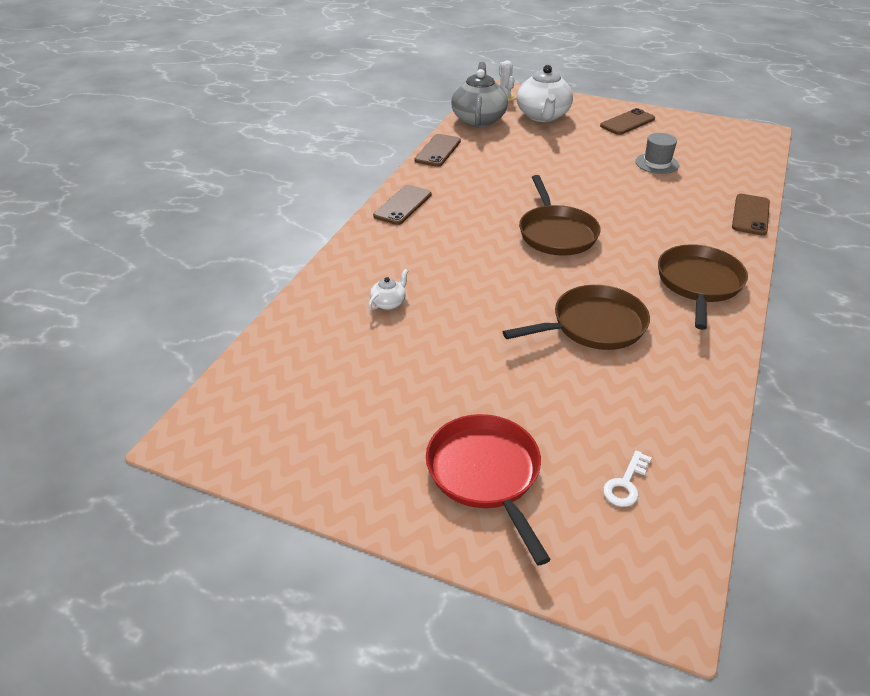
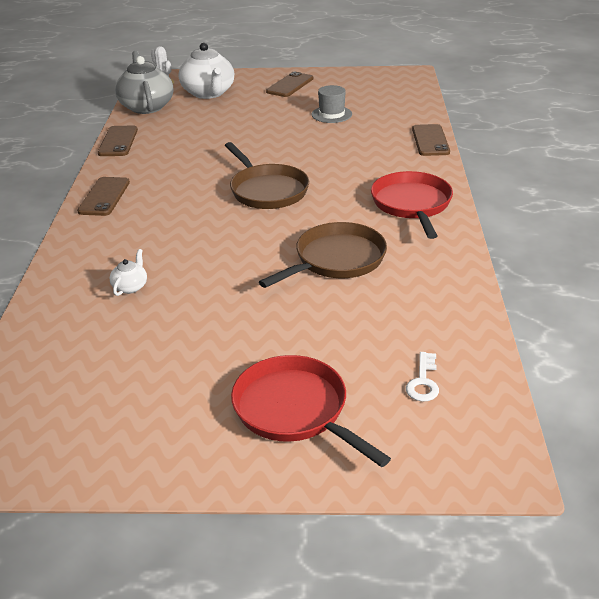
camera: 20 degrees left, 5 degrees down
brown pan [658,245,748,330] -> red pan [371,171,453,239]

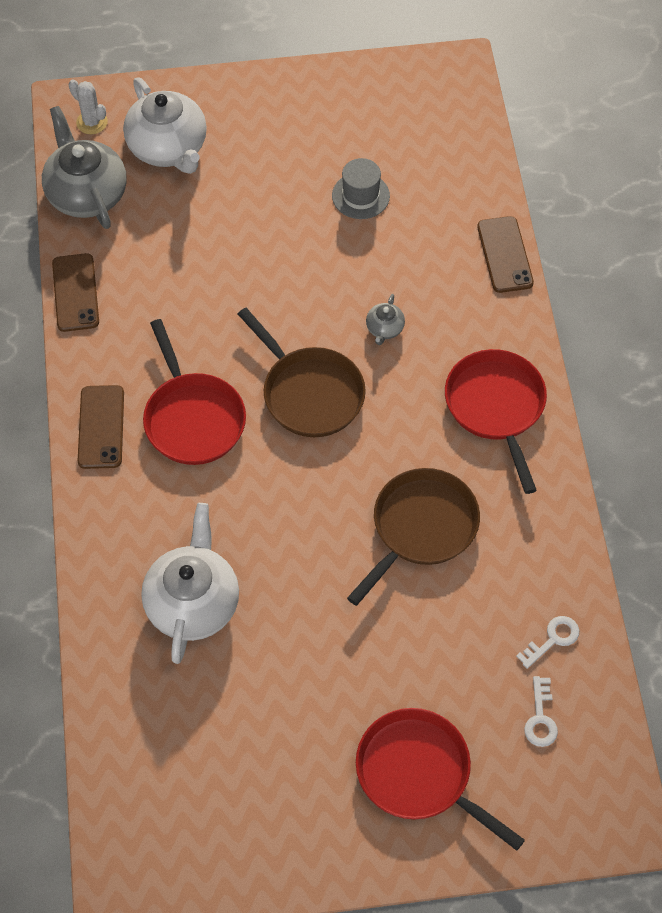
camera: 10 degrees left, 25 degrees up
white teapot [110,249,147,296] -> white teapot [141,503,239,664], size x2.26
brown phone [266,72,313,97] -> none
none -> red pan [143,319,246,465]
none -> grey teapot [366,294,405,345]
none -> white key [516,616,579,669]

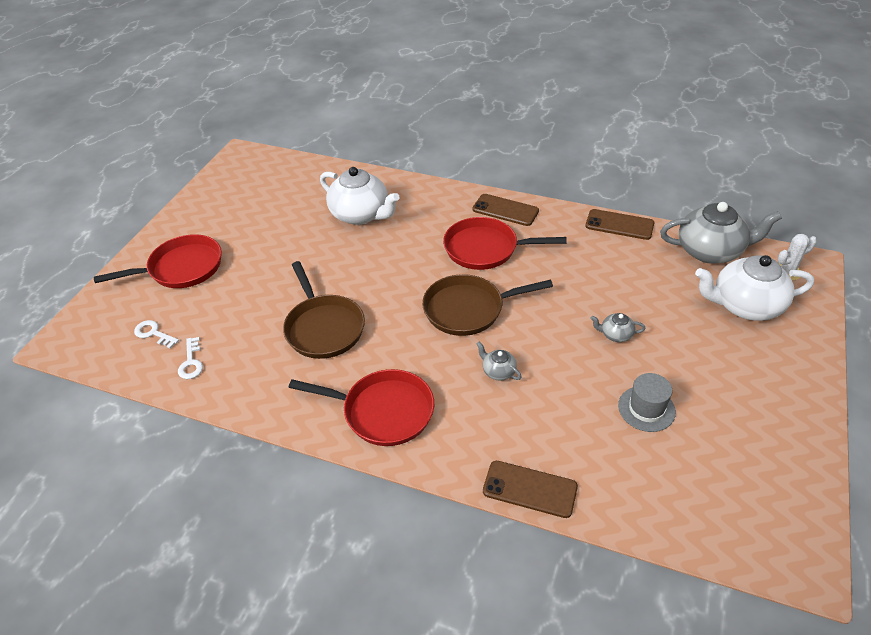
camera: 120 degrees right, 15 degrees down
none -> grey teapot [591,313,645,342]

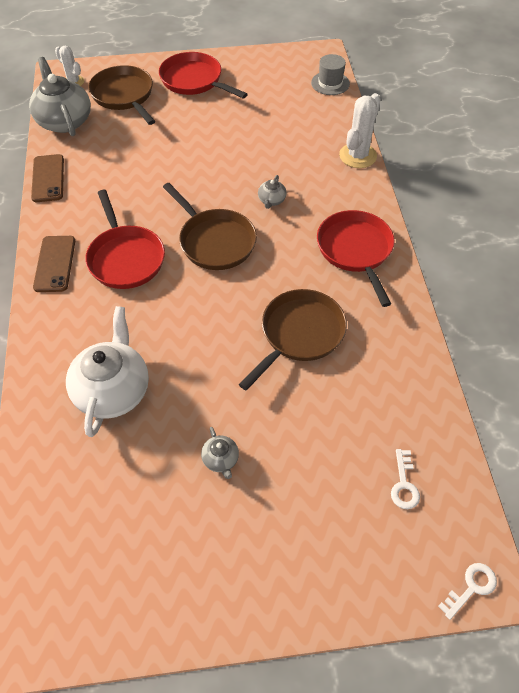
camera: 120 degrees left, 10 degrees up
red pan [94,234,222,288] -> red pan moved to [159,52,248,99]
white key [178,337,203,379] -> white key moved to [438,563,497,620]
brown phone [483,461,578,518] -> white cactus [339,93,381,168]
grey teapot [591,313,645,342] -> grey teapot moved to [201,427,239,479]
grey hat [618,373,676,432] -> grey hat moved to [311,54,350,95]
white teapot [695,255,814,321] -> brown pan [88,65,155,125]

